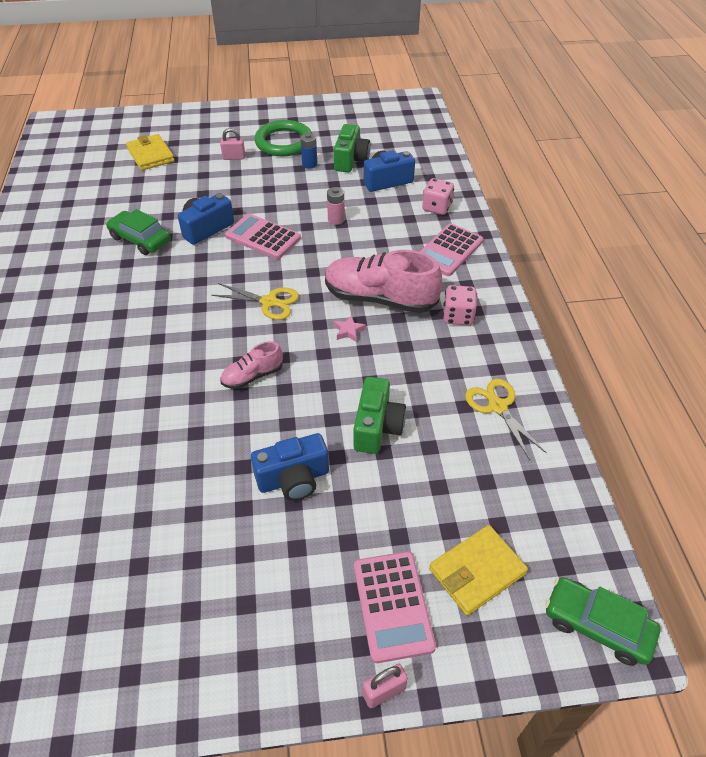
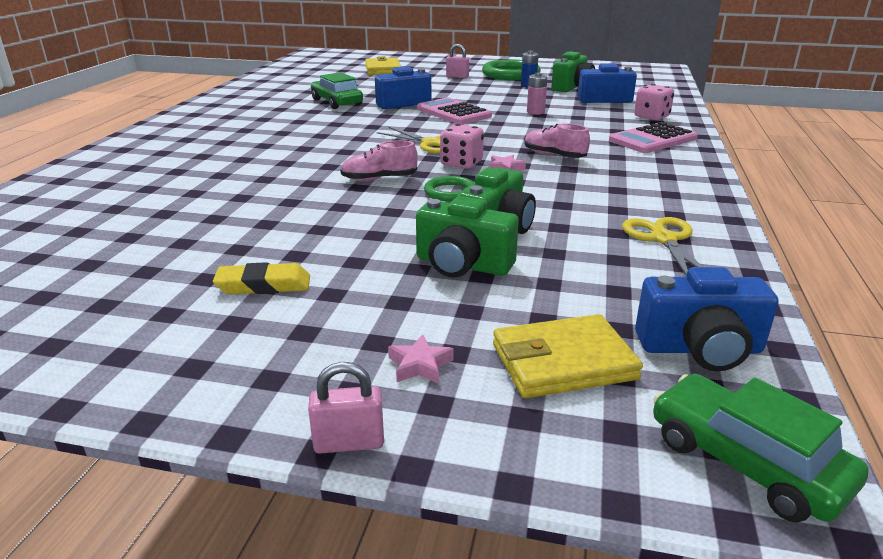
camera: 20 degrees right, 20 degrees down
blue camera [251,433,329,501] -> blue camera moved to [635,267,778,371]
pink shoe [325,250,442,313] -> pink shoe [524,123,590,158], size x0.51
pink calculator [354,551,436,663] -> pink star [388,334,454,384]
pink dice [443,285,477,325] -> pink dice moved to [440,124,484,169]
none -> yellow eraser [213,262,310,294]
none -> green camera [416,196,519,278]
none -> green ring [424,176,474,202]

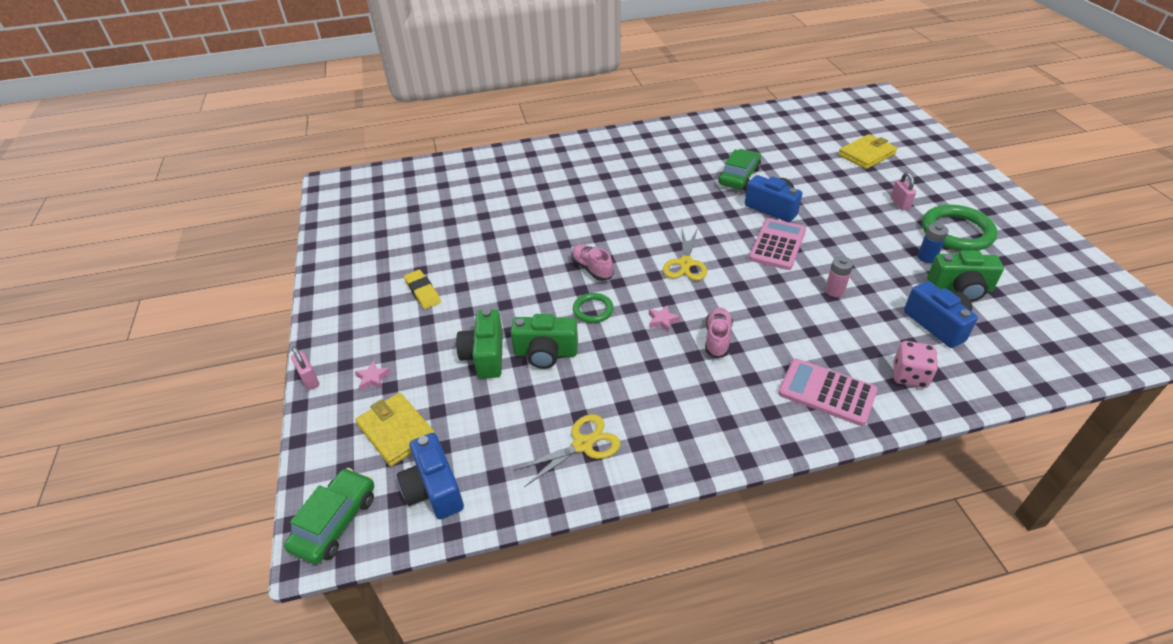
camera: 65 degrees right, 15 degrees up
pink dice [440,124,484,169] -> none

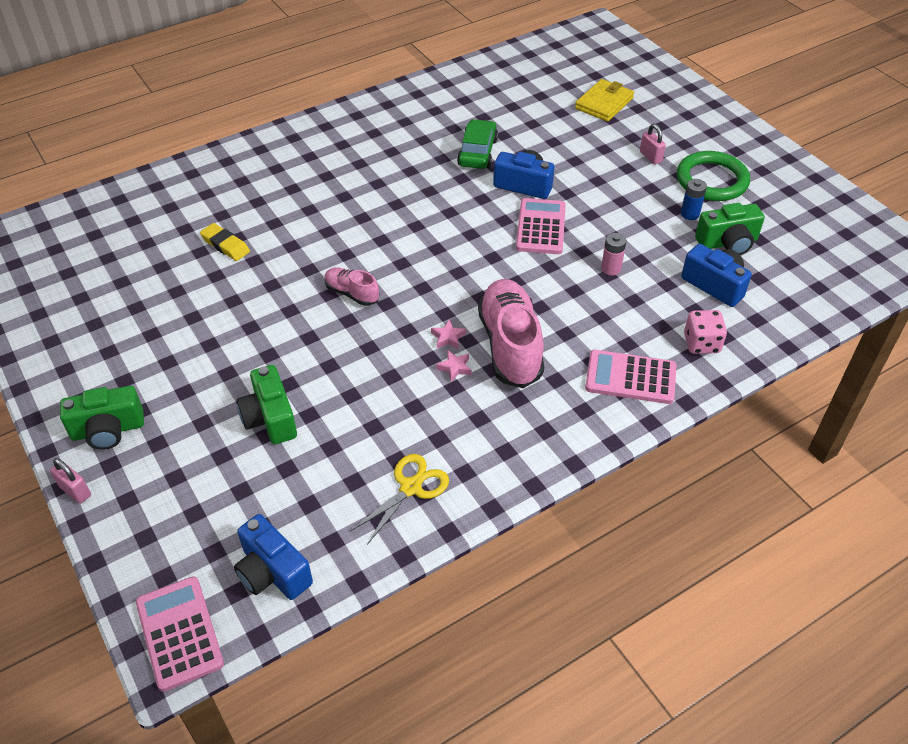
camera: 20 degrees left, 5 degrees up
green car [284,468,374,565] -> pink calculator [136,576,224,692]
pink star [355,361,391,391] -> pink star moved to [436,350,472,382]
yellow wallet [355,393,435,467] -> none
yellow eraser [404,270,441,309] -> yellow eraser moved to [200,223,250,261]
green camera [510,314,578,369] -> green camera moved to [60,386,144,450]
green ring [573,293,613,323] -> none
yellow scissors [663,228,707,281] -> none
pink shoe [705,307,733,358] -> pink shoe [478,279,544,388], size x1.97

